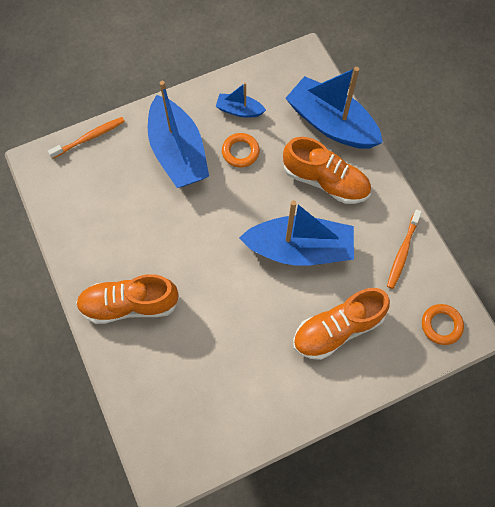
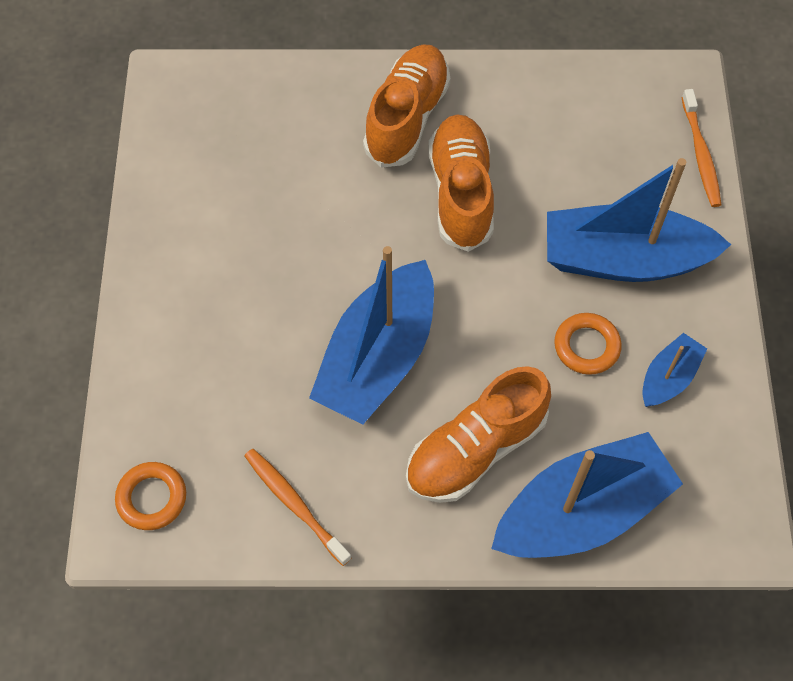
camera: 115 degrees right, 5 degrees down
orange shoe [293,288,390,360] -> orange shoe moved to [429,114,494,252]

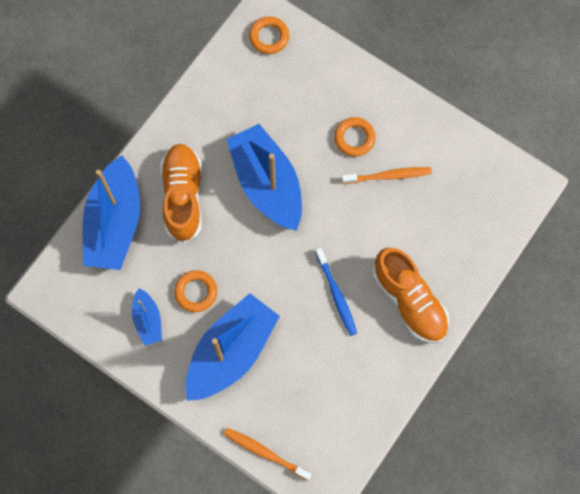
camera: 125 degrees right, 10 degrees up
orange toothbrush [245,449,351,566] -> orange toothbrush moved to [342,167,432,184]
orange shoe [429,114,494,252] -> blue toothbrush [315,248,357,336]
none -> orange ring [334,117,376,156]

